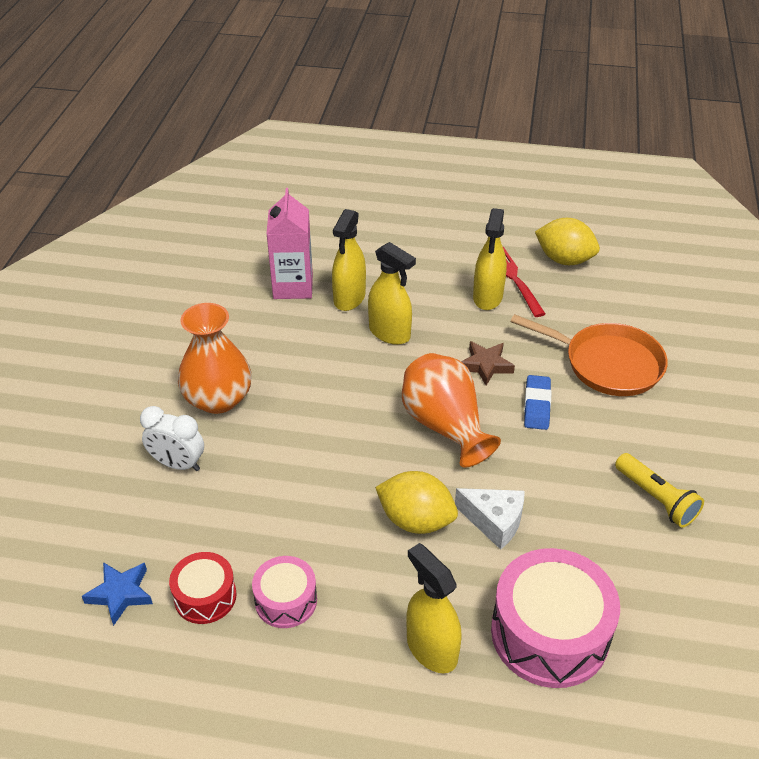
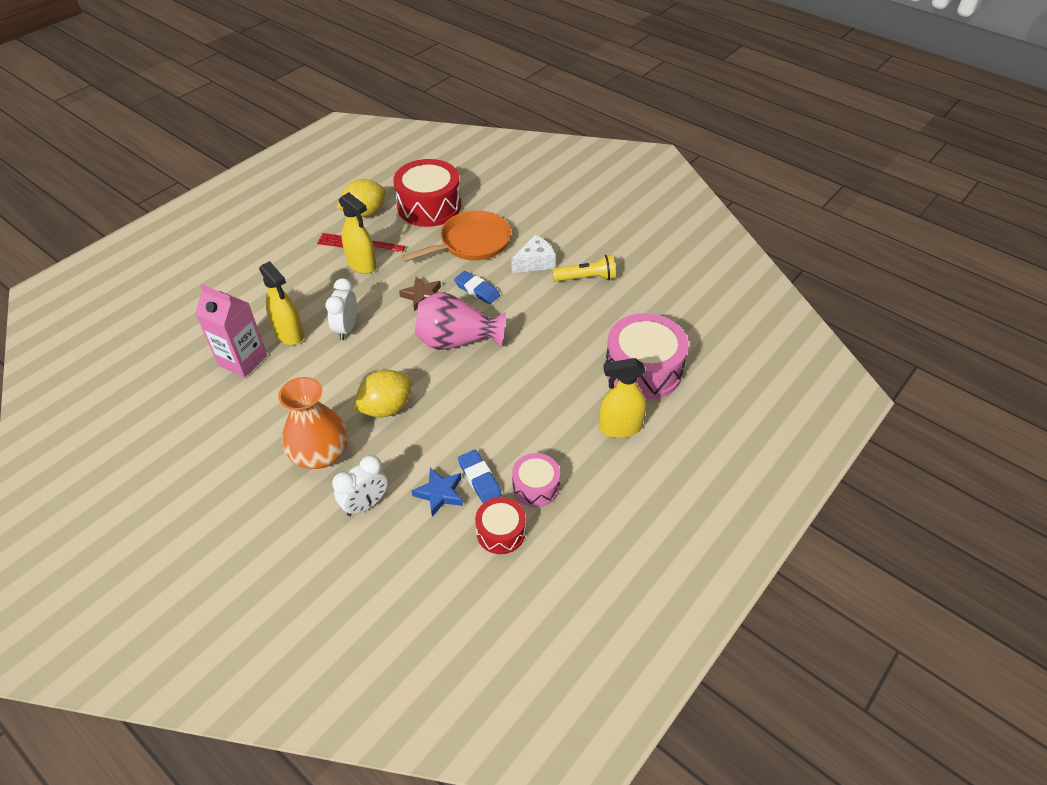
camera: 60 degrees left, 5 degrees up
blue star [82,562,153,626] -> blue star moved to [411,468,463,517]
yellow spray bottle [368,242,416,345] -> white clock [326,278,357,340]
yellow lemon [375,471,458,534] -> yellow lemon moved to [353,370,412,417]
orange vase [402,353,501,468] -> pink vase [415,292,506,350]
white cheese [455,488,525,550] -> white cheese moved to [512,235,555,273]
none -> red drum [393,159,461,227]
none -> blue eraser [458,450,502,503]

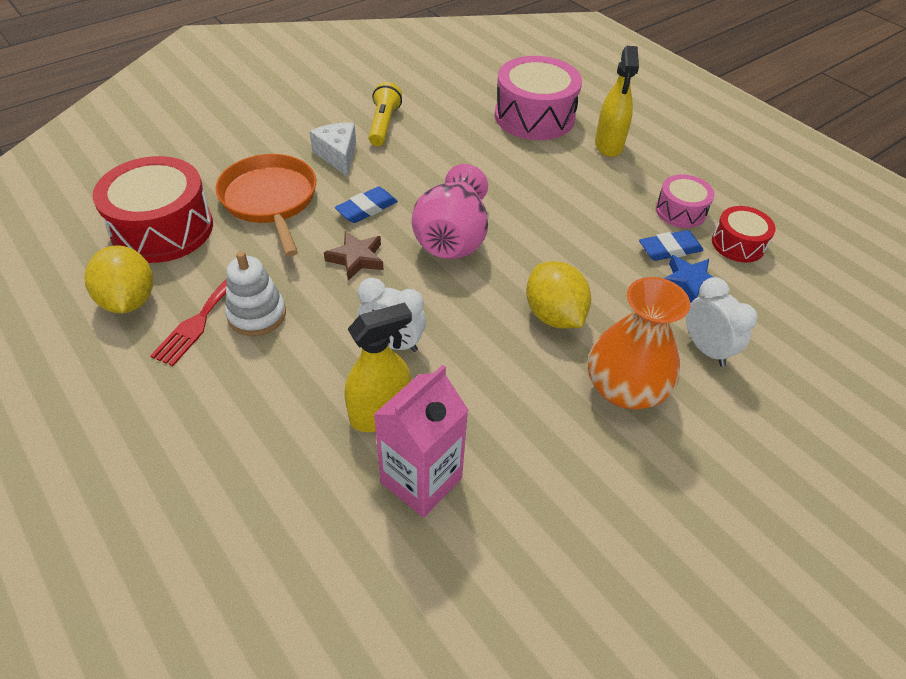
camera: 80 degrees left, 0 degrees up
yellow spray bottle [339,192,377,274] -> white stacking toy [225,251,286,336]

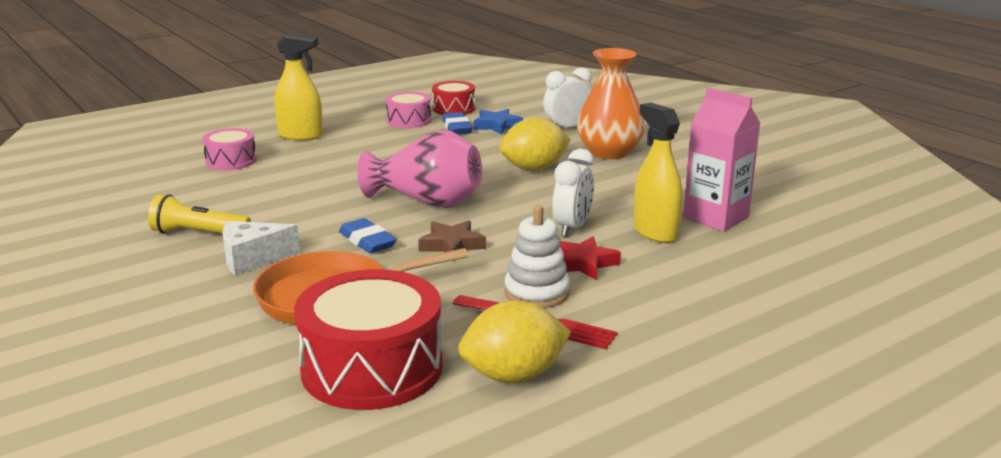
camera: 85 degrees left, 25 degrees down
pink drum [495,56,582,140] -> pink drum [202,128,257,170], size x0.54
none -> red star [560,236,621,280]

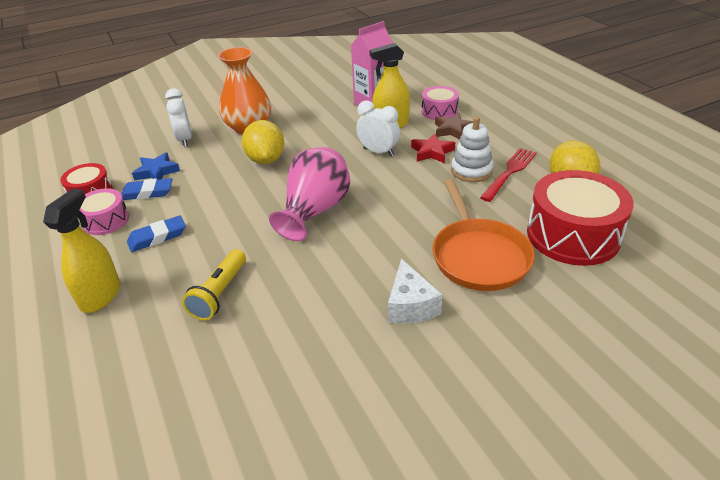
camera: 80 degrees left, 15 degrees up
yellow flashlight [148,194,251,234] -> yellow flashlight moved to [182,249,246,320]
pink drum [202,128,257,170] -> pink drum moved to [422,86,459,120]
blue eraser [339,218,397,253] -> blue eraser moved to [127,216,186,252]
brown star [418,220,486,261] -> brown star moved to [435,113,473,140]

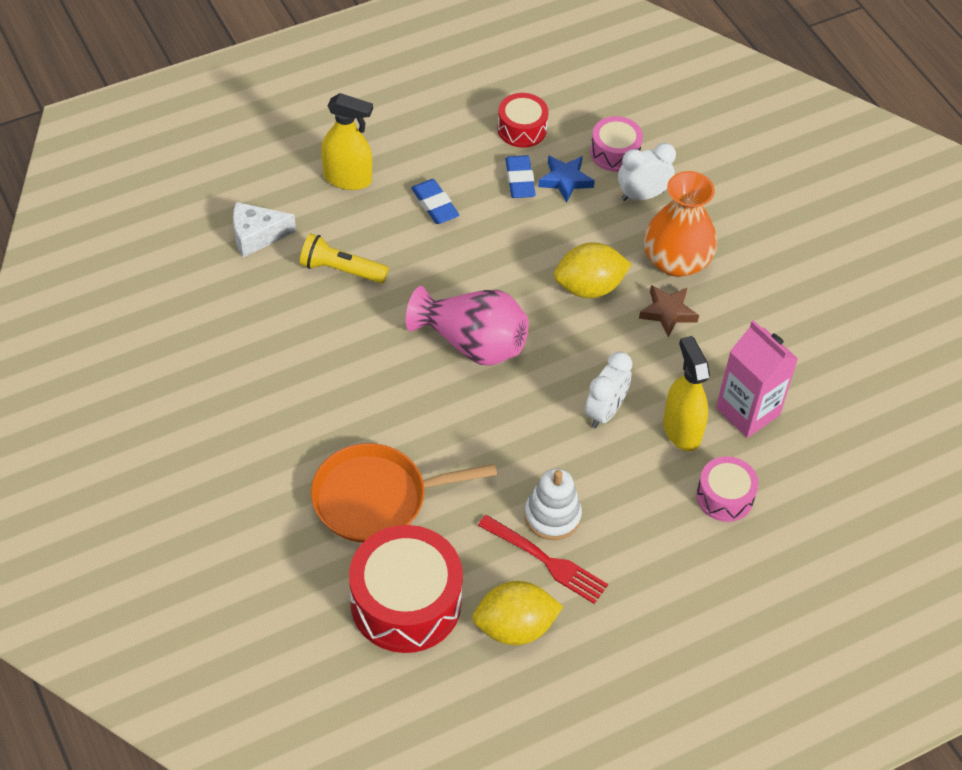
camera: 85 degrees right, 15 degrees up
pink drum [78,188,129,235] -> pink drum moved to [590,116,643,172]
white cheese [388,259,442,324] -> white cheese moved to [233,202,296,257]
red star [411,133,455,163] -> none
brown star [435,113,473,140] -> brown star moved to [639,285,699,337]

